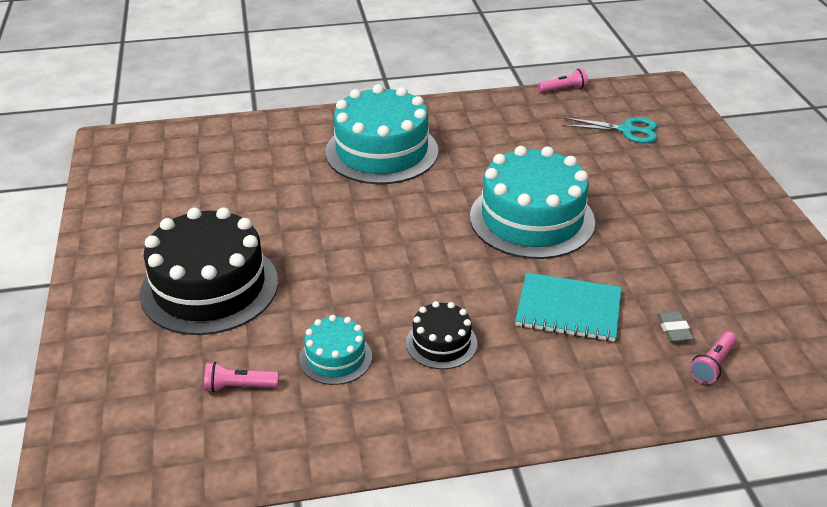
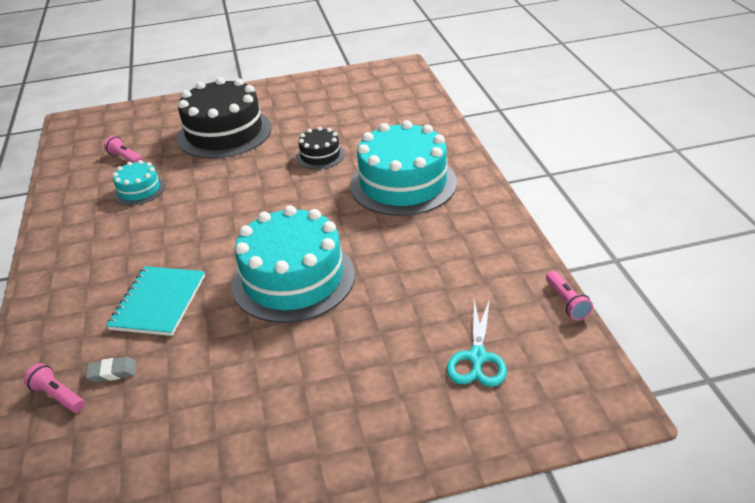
camera: 90 degrees right, 0 degrees up
pink flashlight [204,362,279,393] -> pink flashlight turned 45 degrees counterclockwise [104,136,143,163]
black cake [406,301,477,369] -> black cake moved to [296,127,345,169]

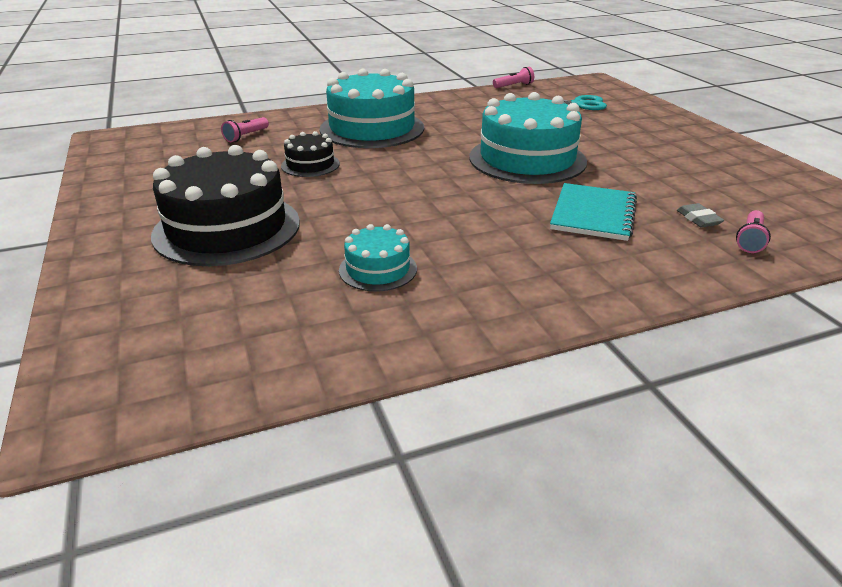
camera: 100 degrees left, 5 degrees down
pink flashlight [104,136,143,163] -> pink flashlight moved to [221,117,269,142]
turquoise notebook [106,266,205,336] -> turquoise notebook turned 75 degrees counterclockwise [550,183,637,241]

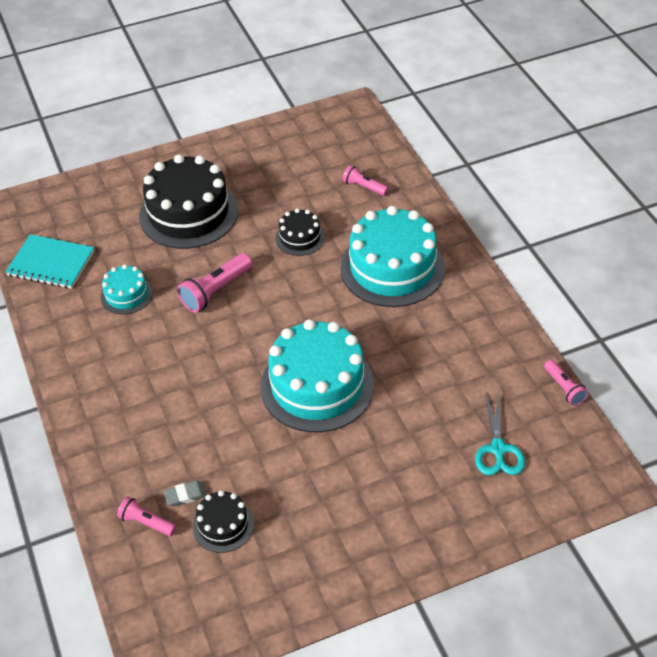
camera: 90 degrees right, 15 degrees up
turquoise notebook [550,183,637,241] -> turquoise notebook moved to [5,234,94,289]
none -> pink flashlight [177,253,252,313]
none -> black cake [193,490,254,553]

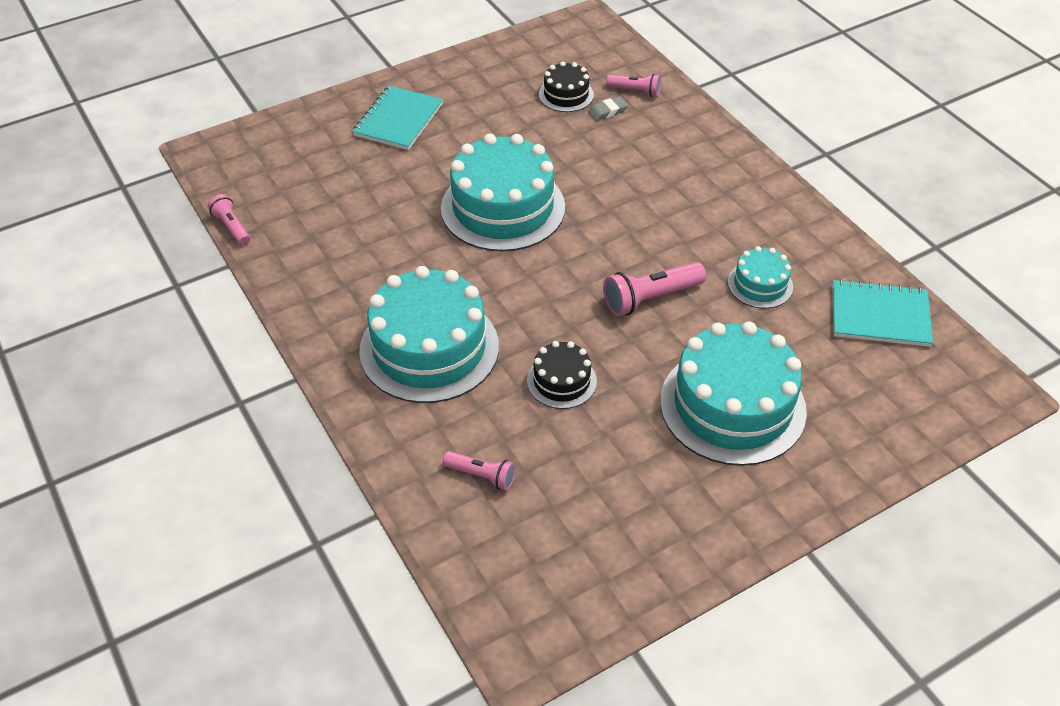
camera: 170 degrees right, 0 degrees up
black cake [139,154,238,249] -> turquoise cake [660,322,807,466]
pink flashlight [177,253,252,313] -> pink flashlight turned 150 degrees counterclockwise [603,262,706,316]
turquoise scissors [475,393,525,475] -> none
none -> turquoise notebook [352,86,443,150]

